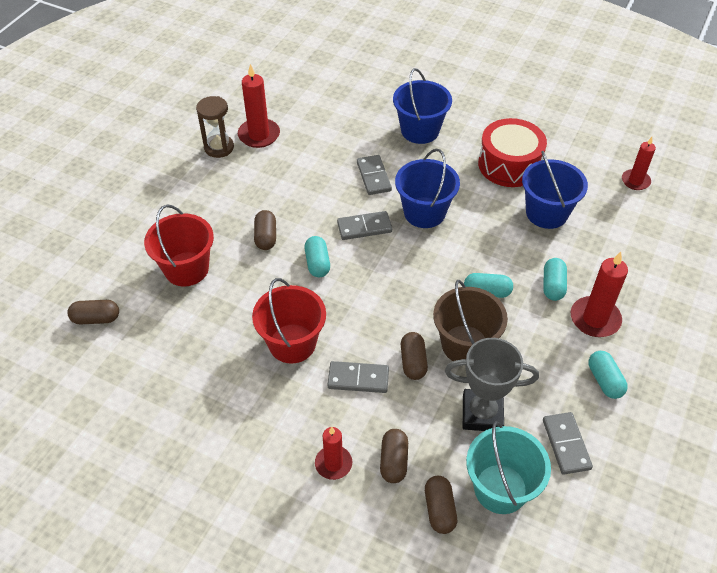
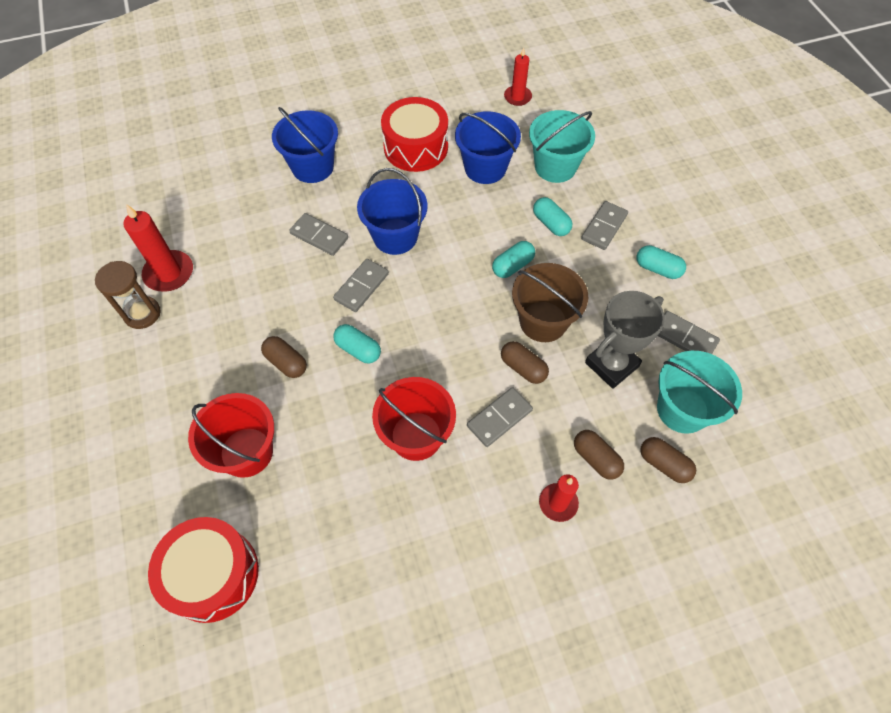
camera: 45 degrees left, 10 degrees up
brown capsule [67,300,119,325] -> red drum [148,517,259,623]
red candle [571,252,628,337] -> grey domino [581,201,628,250]
none -> turquoise bucket [529,110,595,183]

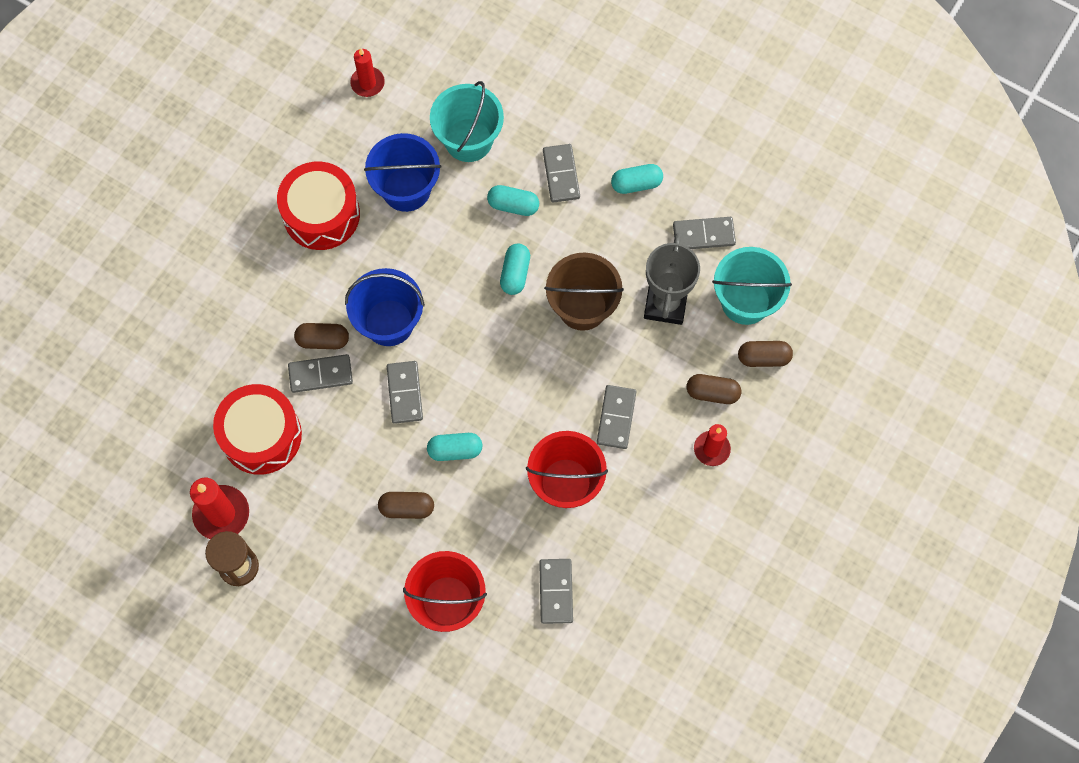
camera: 40 degrees left, 10 degrees up
red drum [148,517,259,623] -> red drum moved to [213,384,302,475]
blue bucket [272,107,338,183] -> none
brown capsule [501,341,549,384] -> brown capsule moved to [294,323,349,349]
none -> grey domino [539,559,573,624]

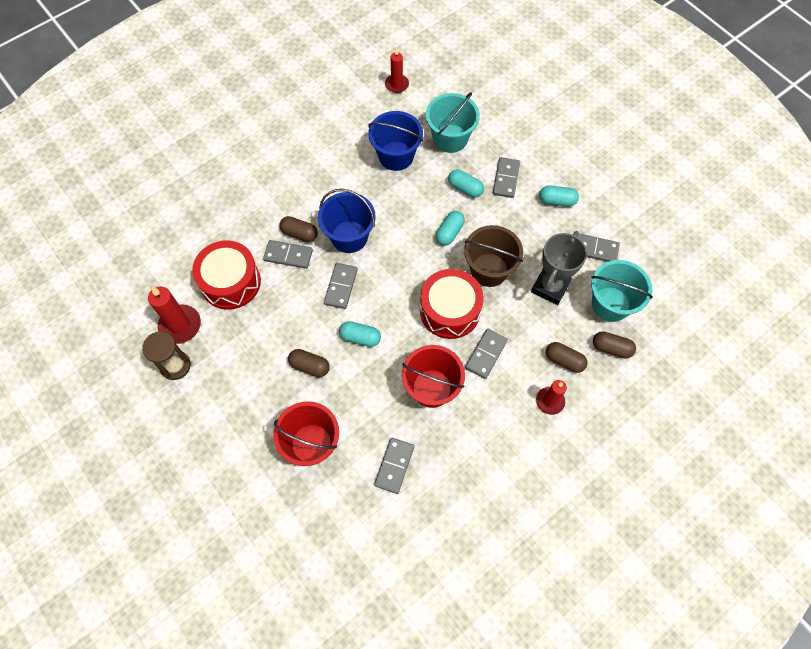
camera: 20 degrees right, 5 degrees down
red drum [277,162,360,250] -> red drum moved to [420,269,484,339]

